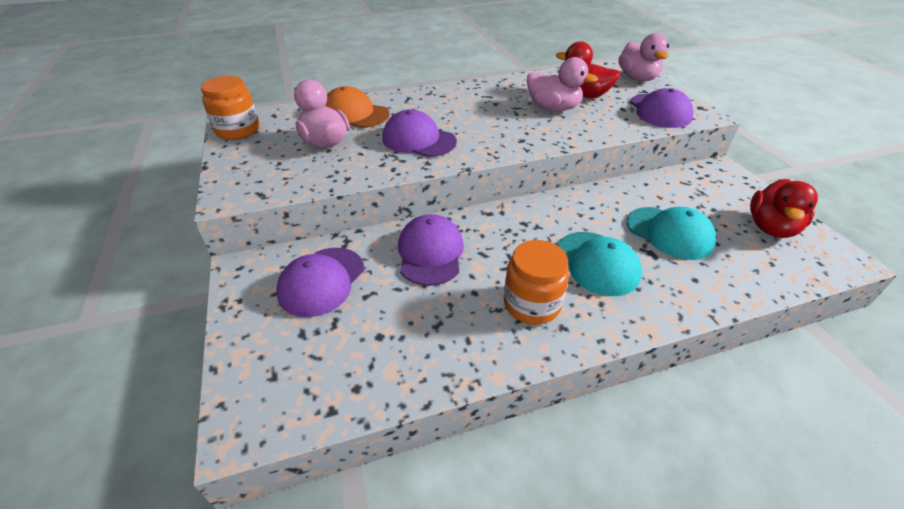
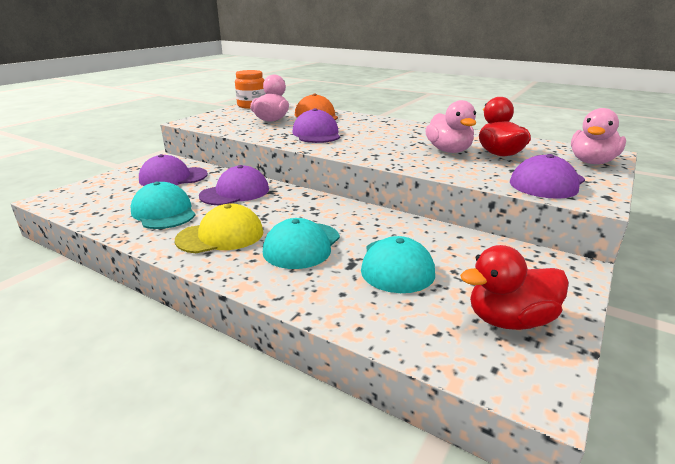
camera: 50 degrees right, 15 degrees down
orange jar [504,240,569,324] -> yellow cap [175,204,263,253]
none -> turquoise cap [131,182,196,229]

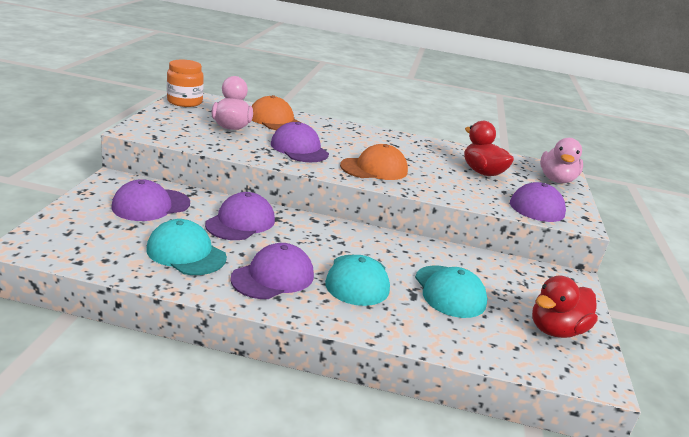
camera: 25 degrees left, 0 degrees up
yellow cap [175,204,263,253] -> purple cap [231,243,314,299]
pink duck [425,100,476,153] -> none
none -> orange cap [340,144,408,180]

